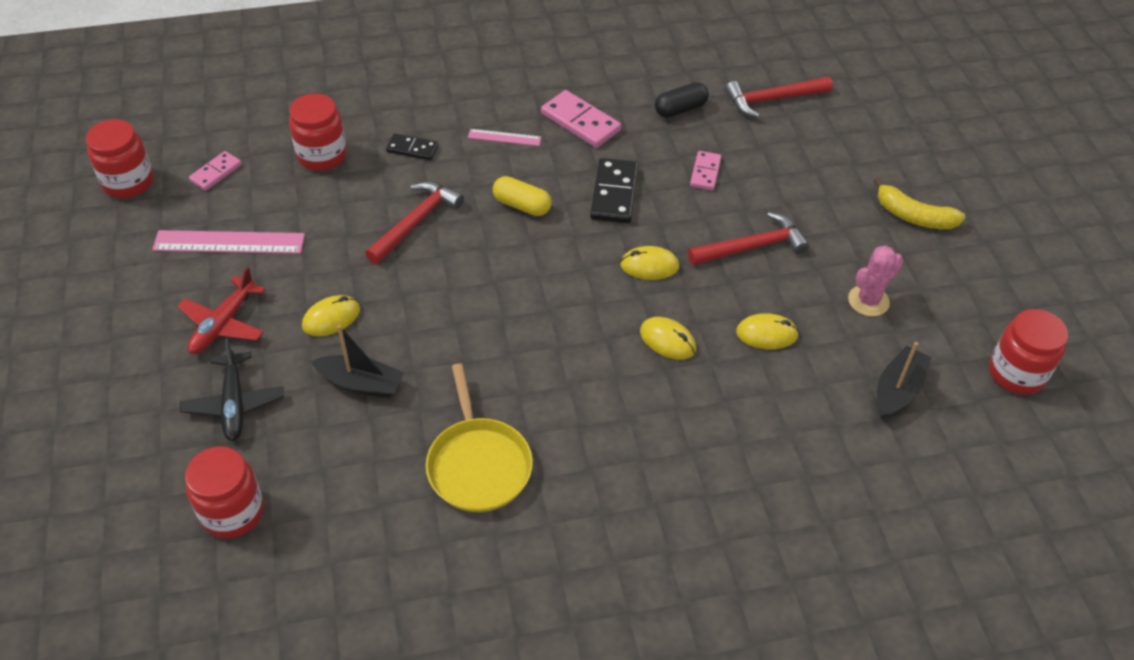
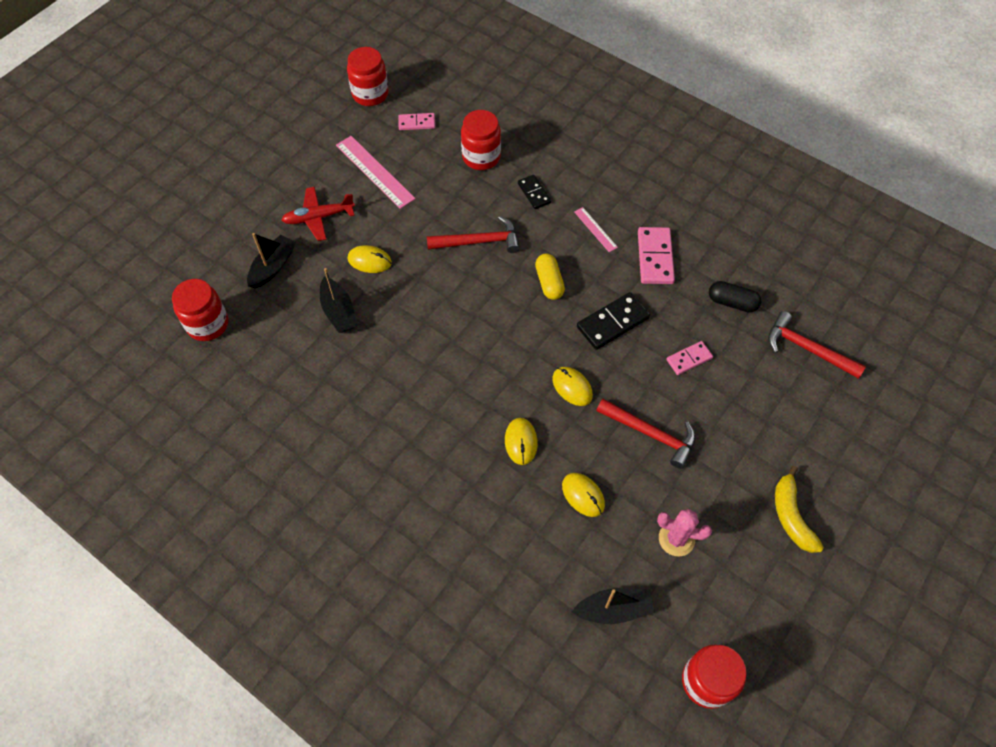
camera: 50 degrees right, 10 degrees up
black plane [180,339,284,441] -> black boat [247,233,296,289]
yellow pan [426,363,533,512] -> none

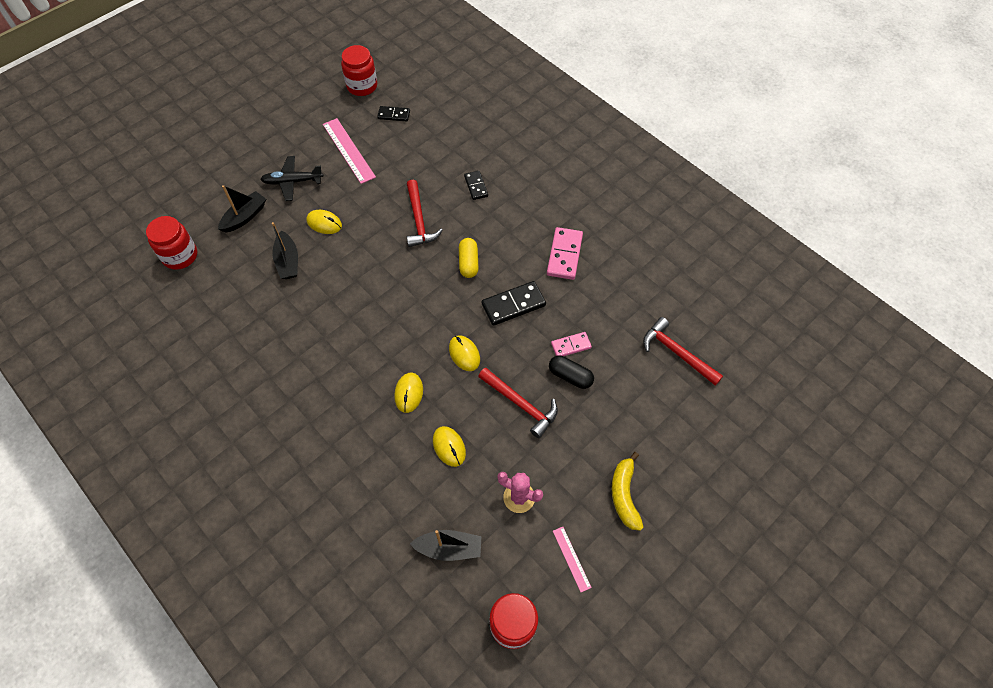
camera: 10 degrees right, 0 degrees up
red plane [281,187,355,241] -> black plane [260,156,323,201]
pink domino [398,113,435,130] -> black domino [377,106,410,121]
red hammer [427,216,520,253] -> red hammer turned 75 degrees clockwise [407,180,443,247]
red jar [461,110,501,170] -> none
pink ruler [574,207,618,252] -> pink ruler moved to [553,527,592,592]
black capsule [709,281,761,312] -> black capsule moved to [549,355,594,389]

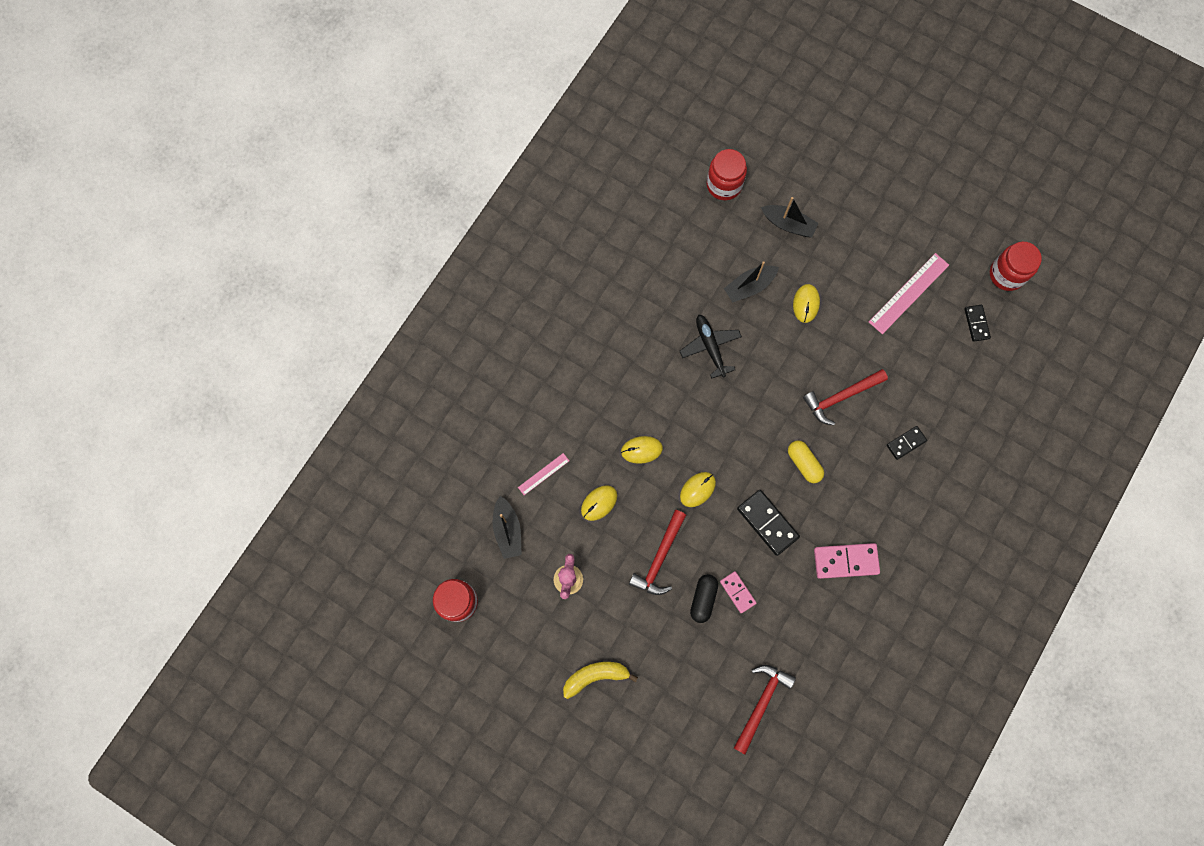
camera: 75 degrees right, 15 degrees up
black plane [260,156,323,201] -> black plane moved to [680,315,742,379]
yellow capsule [459,238,479,278] -> yellow capsule turned 75 degrees clockwise [788,440,824,483]
pink ruler [553,527,592,592] -> pink ruler moved to [518,453,569,495]

